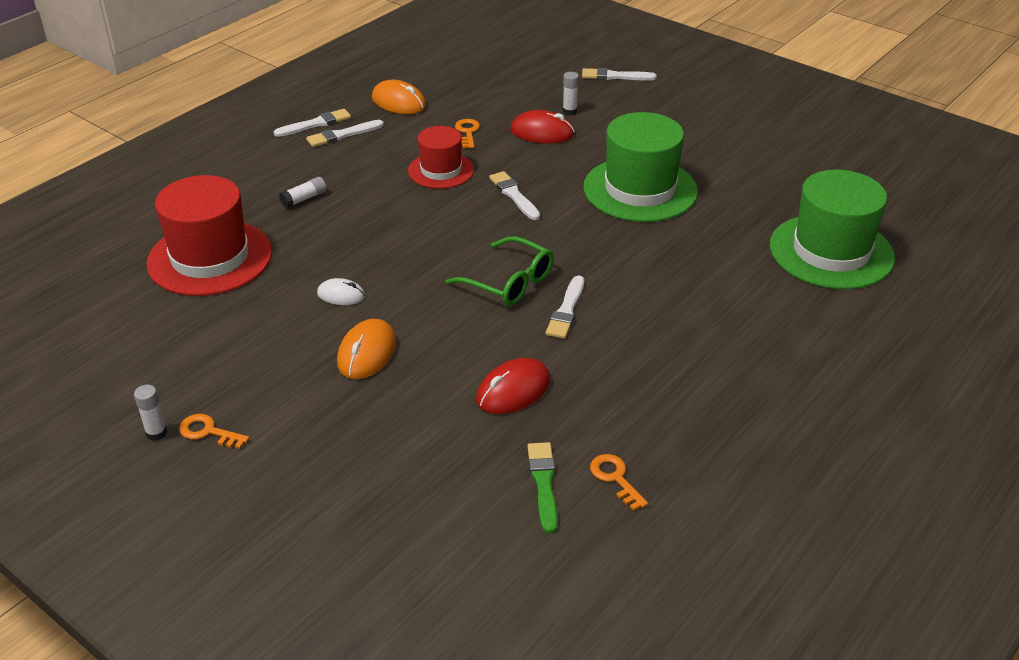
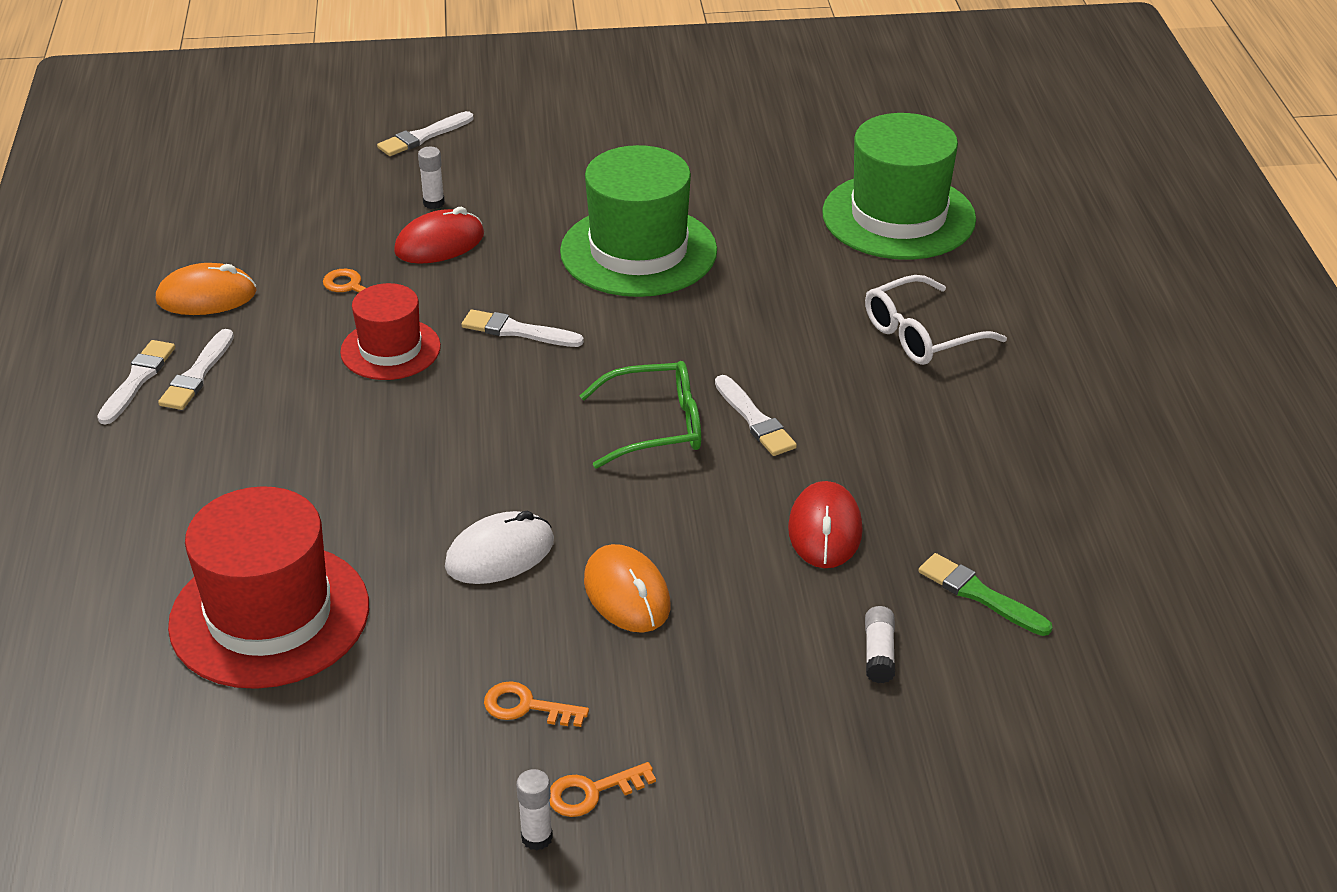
camera: 45 degrees left, 0 degrees up
white glue stick [279,177,327,208] -> white glue stick moved to [865,606,895,683]
white mouse [317,278,365,305] -> white mouse [445,511,554,584], size x1.58
orange key [590,454,648,511] -> orange key moved to [484,681,589,727]
none -> white glasses [865,275,1007,365]

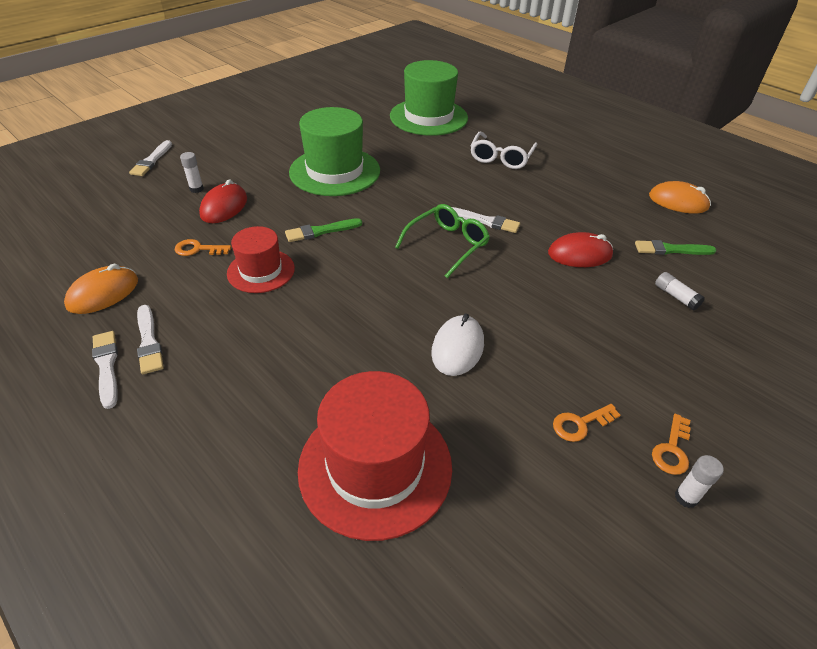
camera: 40 degrees left, 5 degrees up
white brush [462,310,584,347] -> green brush [285,218,362,242]
orange mouse [584,544,671,633] -> orange mouse moved to [649,181,711,214]
red mouse [788,481,863,568] -> red mouse turned 60 degrees counterclockwise [548,232,613,267]

